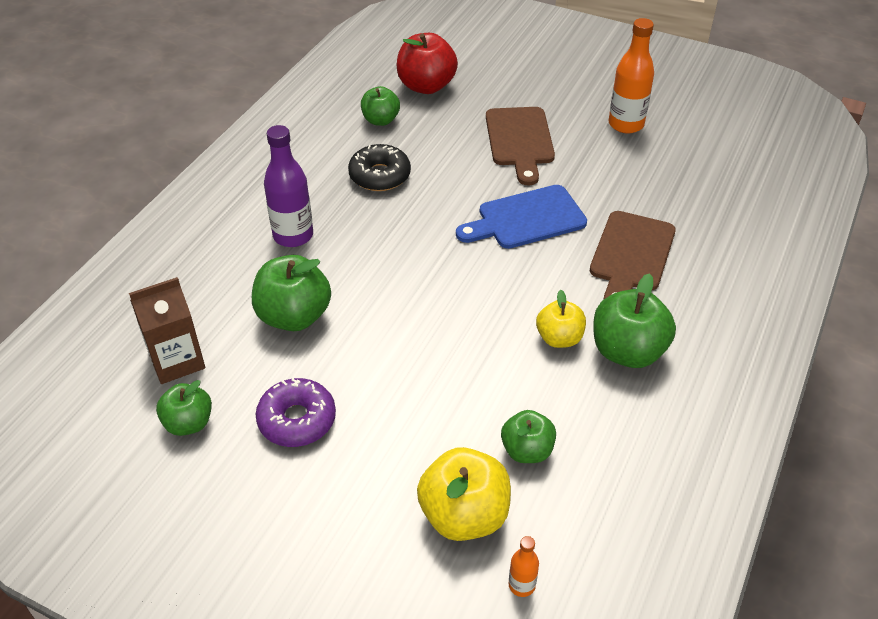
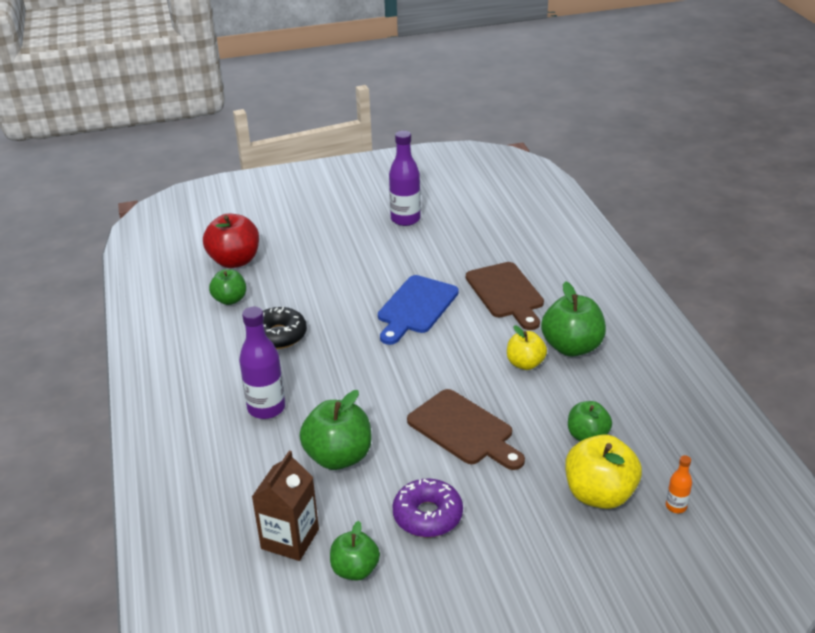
camera: 40 degrees left, 10 degrees down
brown cutting board [486,107,555,185] -> brown cutting board moved to [407,389,525,470]
orange bottle [609,18,654,134] -> purple bottle [389,131,421,226]

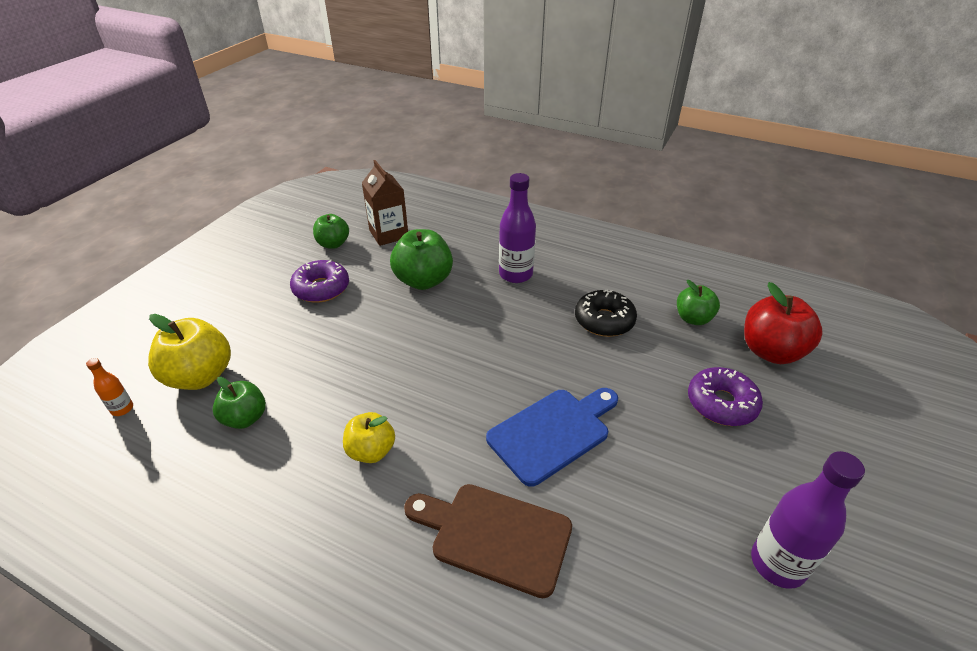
camera: 130 degrees right, 5 degrees up
blue cutting board [378,275,459,345] -> blue cutting board turned 75 degrees clockwise [486,388,618,487]
brown cutting board [407,389,525,470] -> none
green apple [541,281,606,357] -> none
none -> purple donut [688,367,763,426]

